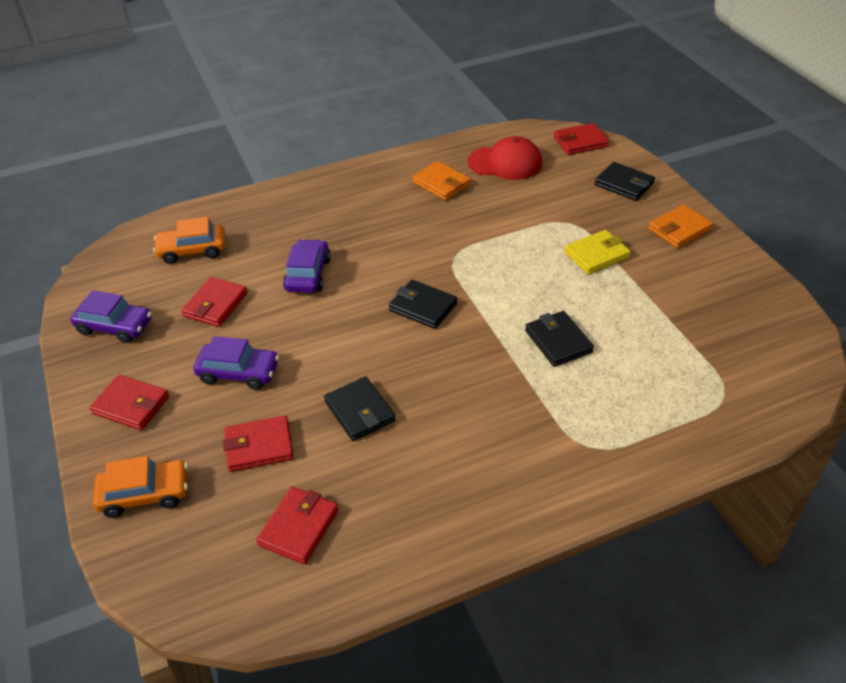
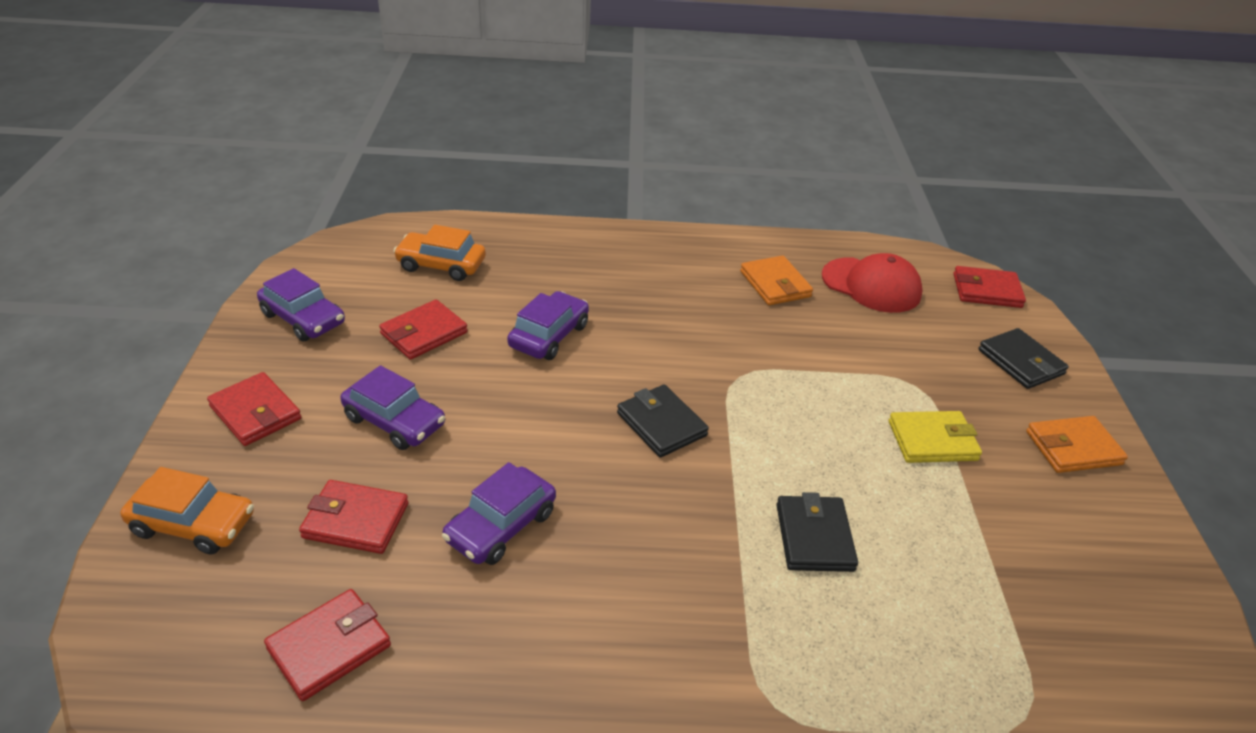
camera: 20 degrees right, 5 degrees down
black wallet [324,376,396,441] -> purple car [442,462,556,565]

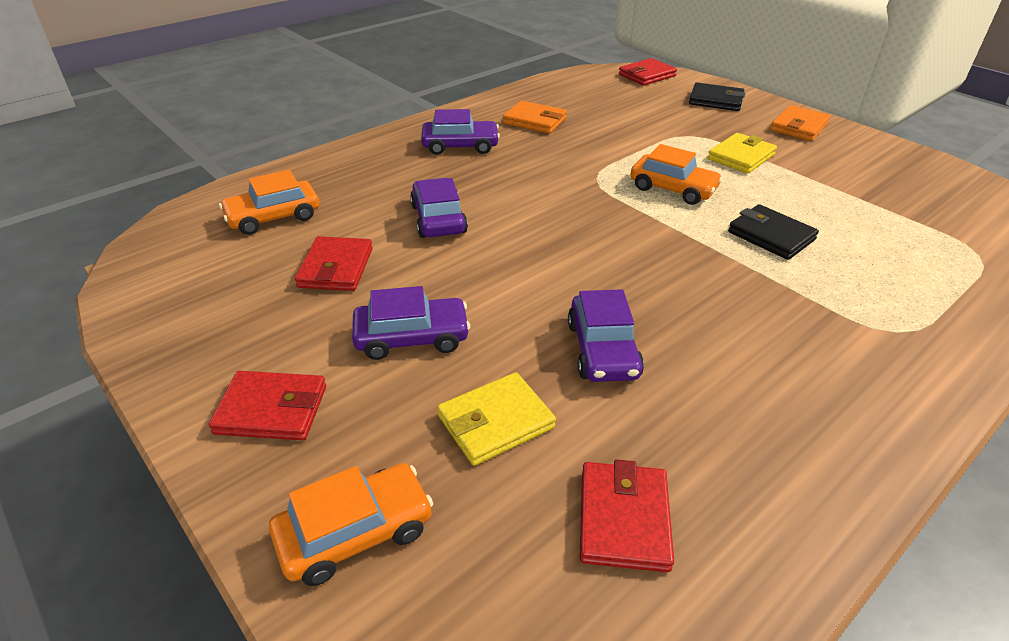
camera: 40 degrees left, 0 degrees up
purple car [257,268,345,342] -> purple car moved to [421,109,500,155]
red wallet [299,480,409,554] -> yellow wallet [437,372,556,466]
black wallet [617,384,709,458] -> none
red cap [822,253,923,313] -> none
none -> orange car [630,144,723,205]

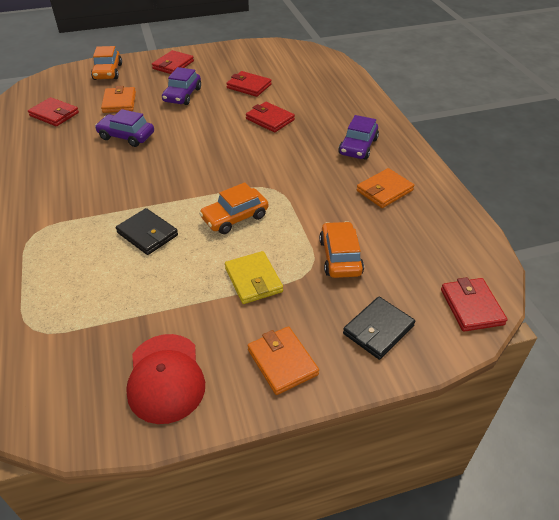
camera: 115 degrees right, 5 degrees up
orange car [219,170,319,235] -> orange car moved to [319,221,364,278]
purple car [410,178,468,238] -> red wallet [246,102,295,132]
yellow wallet [437,372,556,466] -> orange wallet [101,86,136,113]
black wallet [728,204,819,260] -> black wallet turned 60 degrees clockwise [116,208,178,255]
none -> red cap [126,334,205,424]

